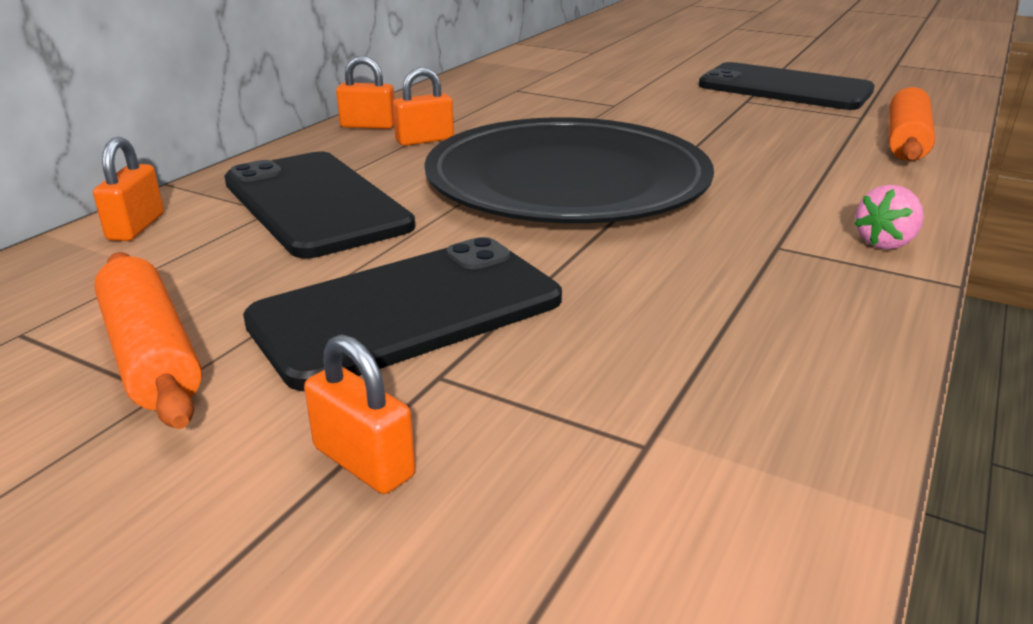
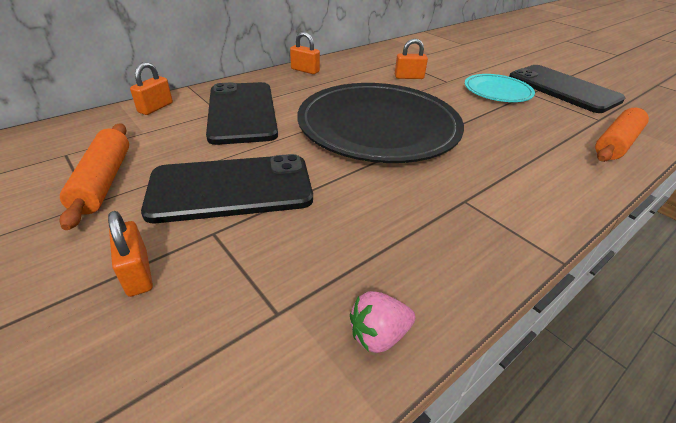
camera: 20 degrees right, 10 degrees up
orange padlock [393,67,454,146] -> orange padlock moved to [395,39,428,79]
pink strawberry [854,185,924,249] -> pink strawberry moved to [350,291,415,353]
none -> turquoise plate [465,74,535,102]

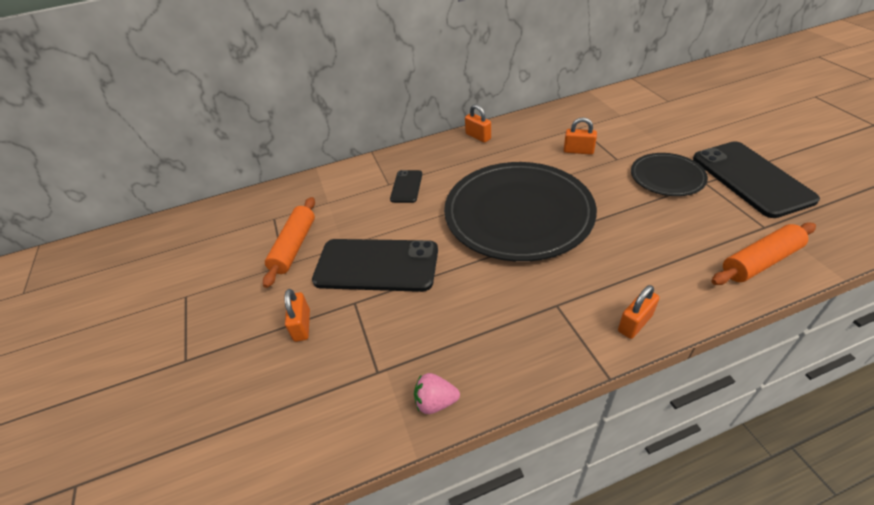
camera: 25 degrees right, 5 degrees up
orange padlock [130,62,173,115] -> orange padlock moved to [618,285,659,339]
black phone [206,82,278,145] -> black phone [390,170,422,203], size x0.49
turquoise plate [465,74,535,102] -> black plate [631,153,708,196]

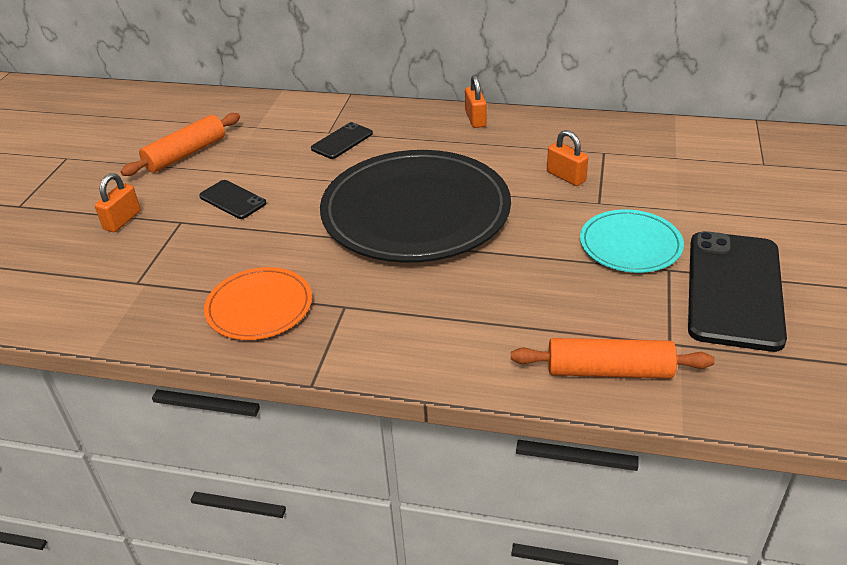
camera: 30 degrees right, 5 degrees down
black phone [312,239,438,292] -> black phone [199,180,267,219], size x0.49
pink strawberry [414,373,460,414] -> none
orange padlock [618,285,659,339] -> none
black plate [631,153,708,196] -> turquoise plate [580,210,684,273]
none -> orange plate [204,267,312,340]

